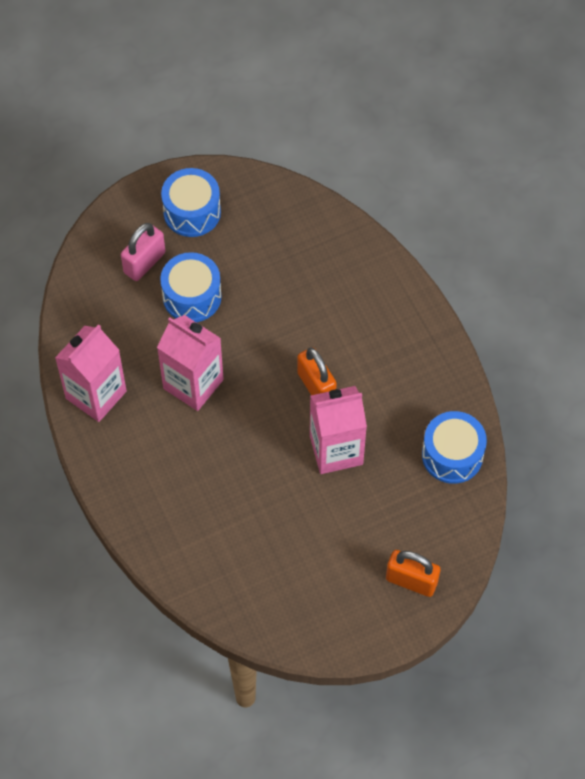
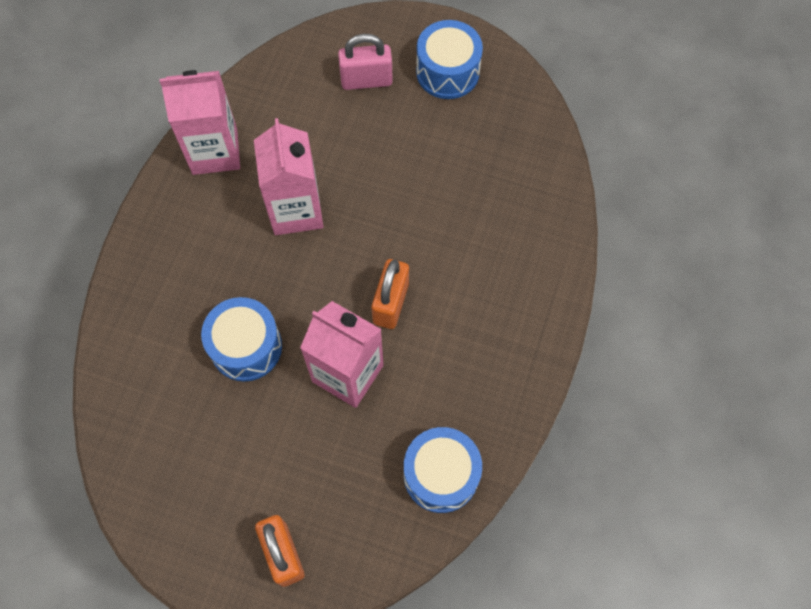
camera: 45 degrees right, 5 degrees up
blue drum [160,252,222,322] -> blue drum moved to [201,297,282,382]

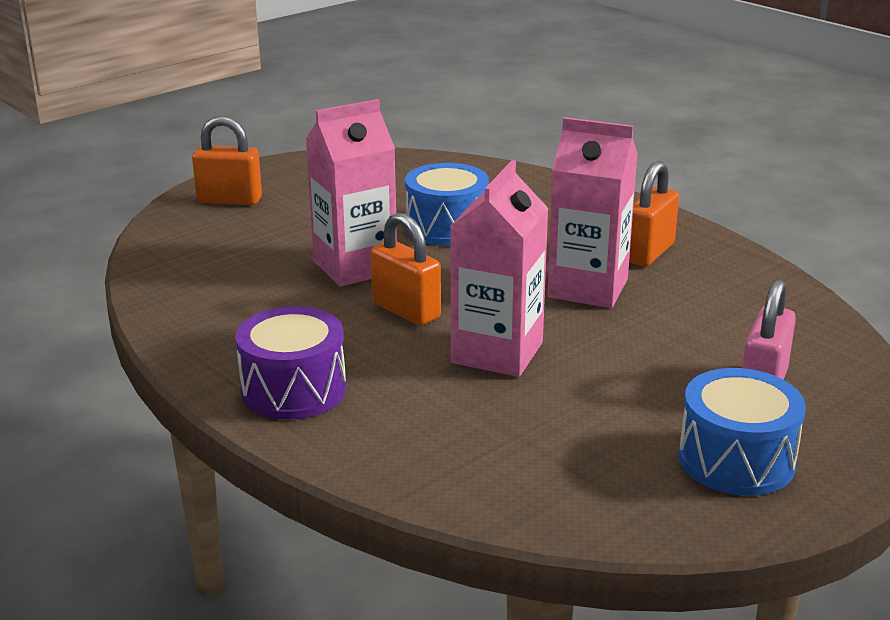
camera: 120 degrees right, 40 degrees down
pink carton [159,70,240,175] -> pink carton moved to [450,160,549,377]
blue drum [404,427,482,513] -> none
none -> purple drum [235,306,346,420]
none -> orange padlock [629,161,679,266]

